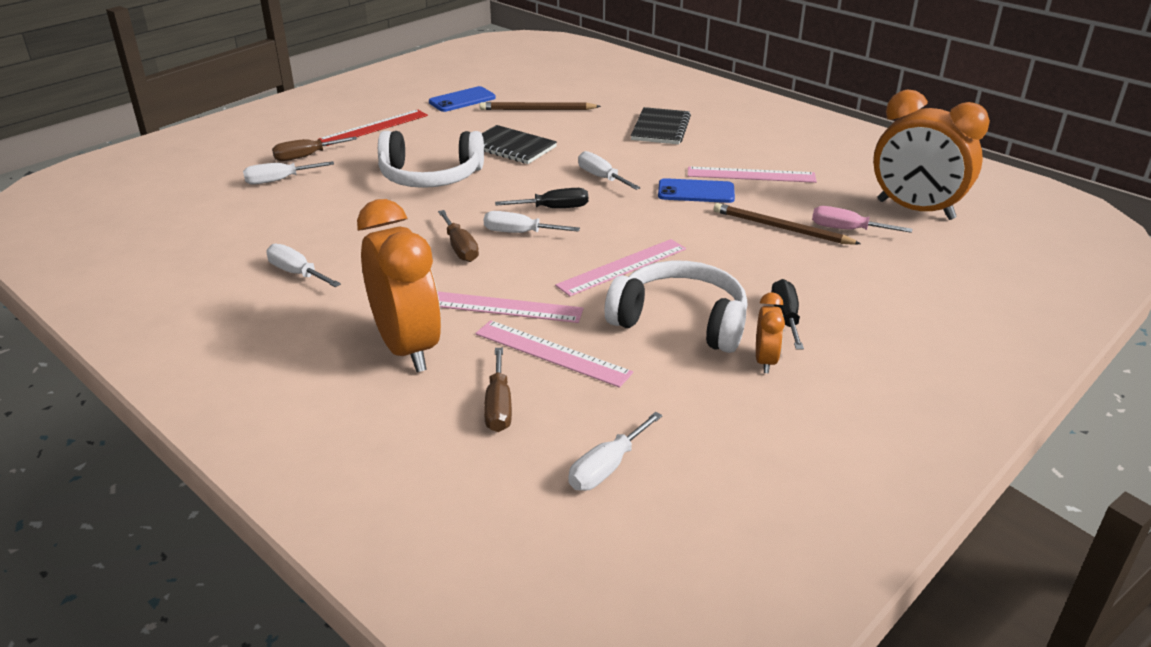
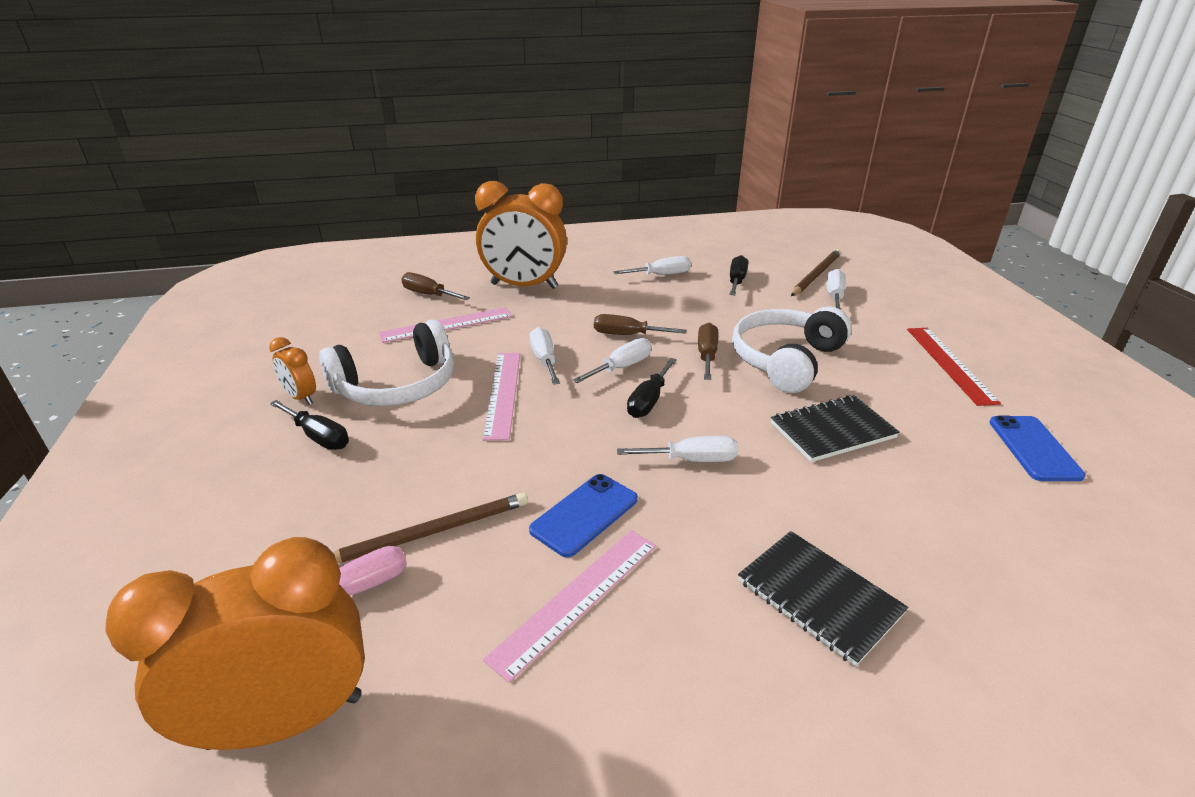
camera: 125 degrees right, 0 degrees up
brown screwdriver [272,136,357,161] -> brown screwdriver moved to [698,323,719,380]
pink ruler [437,291,584,323] -> none
brown pencil [480,102,601,110] -> brown pencil moved to [791,249,841,296]
white screwdriver [568,412,663,491] -> white screwdriver moved to [530,327,560,385]
none -> black screwdriver [729,255,748,296]

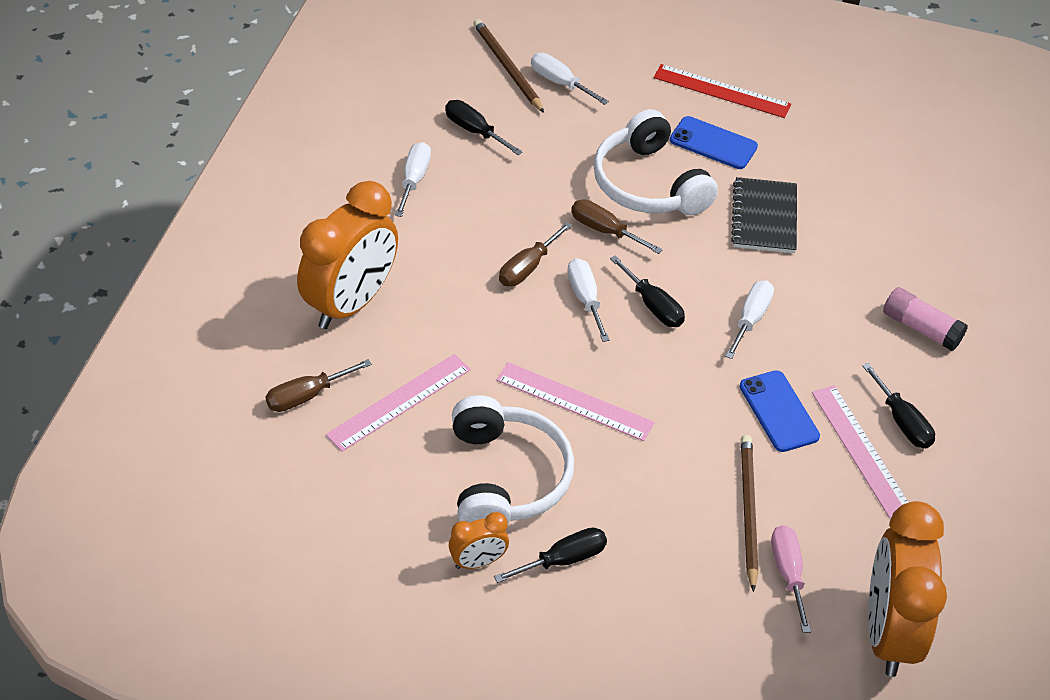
camera: 65 degrees left, 15 degrees up
pink ruler [379,307,512,343] -> pink ruler turned 45 degrees clockwise [326,354,471,452]
white screwdriver [530,327,560,385] -> none
black notebook [738,531,908,667] -> pink glue stick [883,287,968,351]
blue phone [989,416,1086,481] -> blue phone moved to [670,116,758,169]
none -> black screwdriver [862,363,935,448]

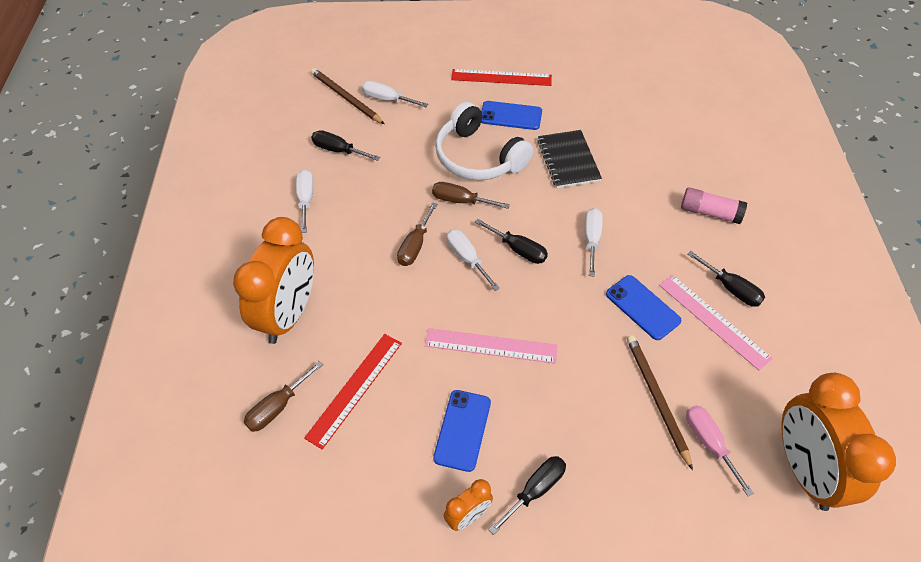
camera: 15 degrees left, 5 degrees up
pink ruler [326,354,471,452] -> red ruler [304,334,402,449]
white headphones [452,395,574,523] -> blue phone [433,390,491,472]

